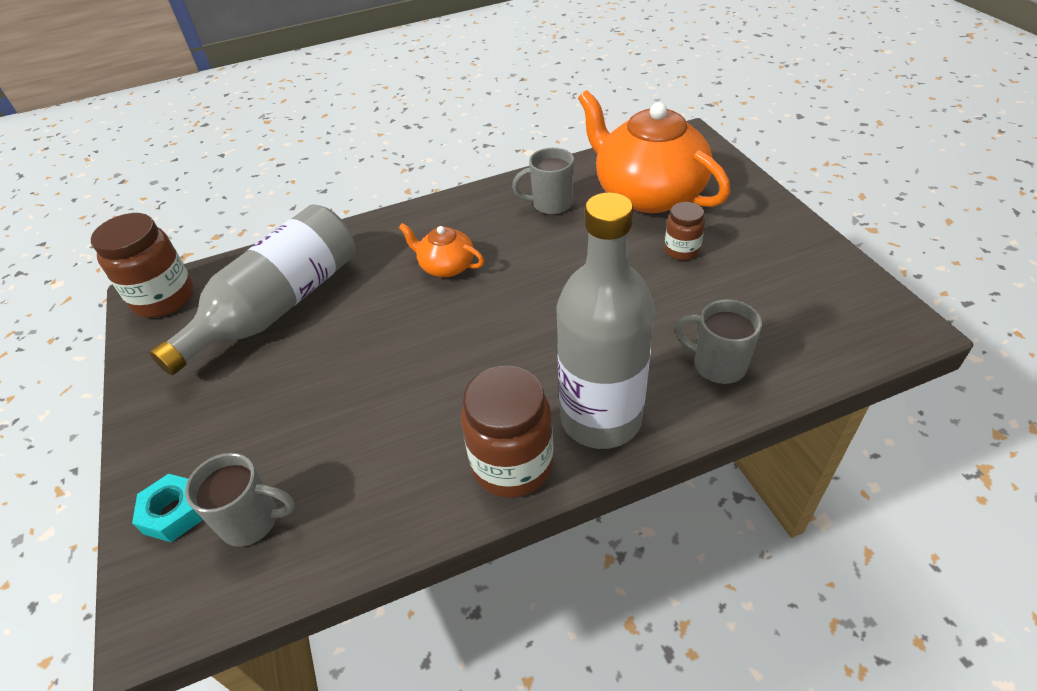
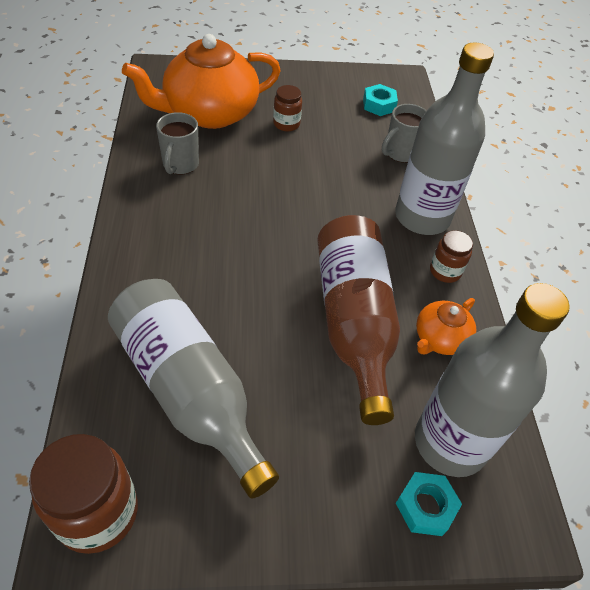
camera: 80 degrees left, 5 degrees up
grey mug [185,453,295,547] -> grey bottle [415,283,570,477]
orange teapot [399,223,484,277] -> orange teapot moved to [416,298,476,355]
brown jar [461,366,554,498] -> brown jar [430,230,473,283], size x0.56
none -> brown bottle [317,215,400,425]
none -> turquoise nut [363,84,398,116]

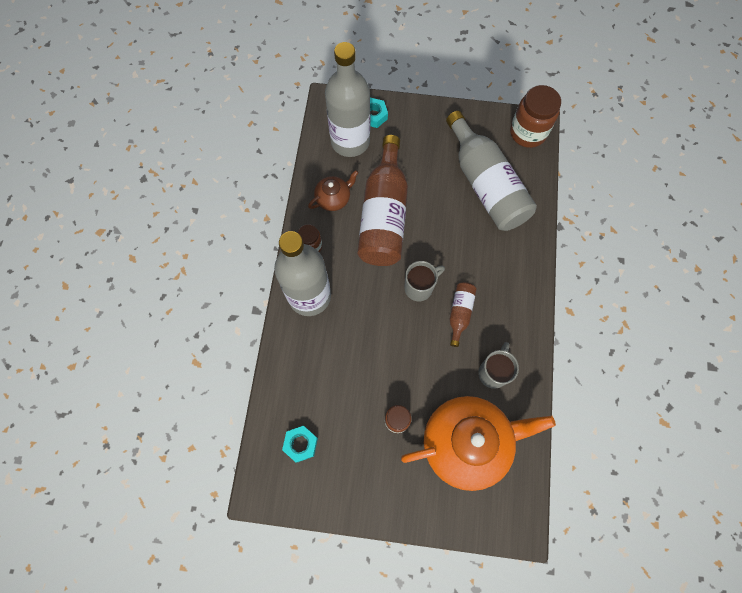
camera: 165 degrees left, 20 degrees up
grey mug [382,104,427,163] -> grey mug moved to [404,261,445,301]
orange teapot [416,298,476,355] -> brown teapot [308,170,359,211]
none -> brown bottle [450,282,477,347]

